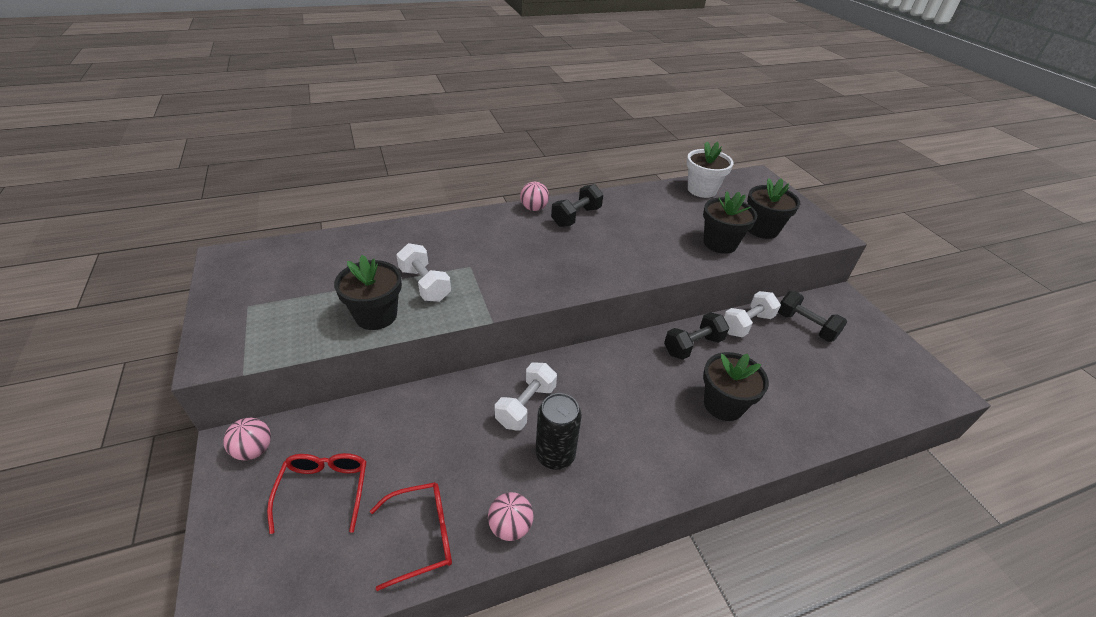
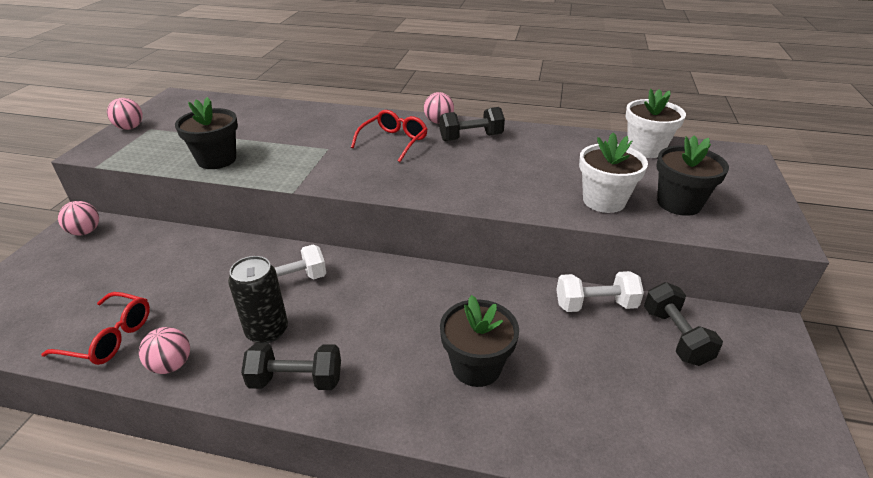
camera: 35 degrees right, 5 degrees down
red glasses [267,453,367,534] -> red glasses moved to [351,110,428,162]
white dumbbell [396,243,451,302] -> none
black dumbbell [664,312,729,360] -> black dumbbell moved to [241,343,341,390]
black flower pot [703,191,757,254] -> white flower pot [579,133,648,213]
none -> pink ball [107,98,143,130]

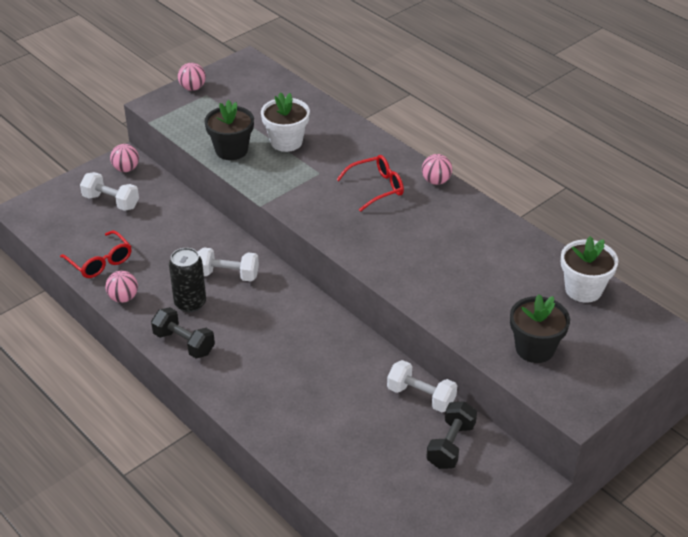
camera: 35 degrees right, 5 degrees up
black dumbbell [439,107,505,141] -> none
black flower pot [440,295,519,387] -> none
white flower pot [579,133,648,213] -> white flower pot moved to [261,92,310,152]
none -> white dumbbell [80,172,139,211]

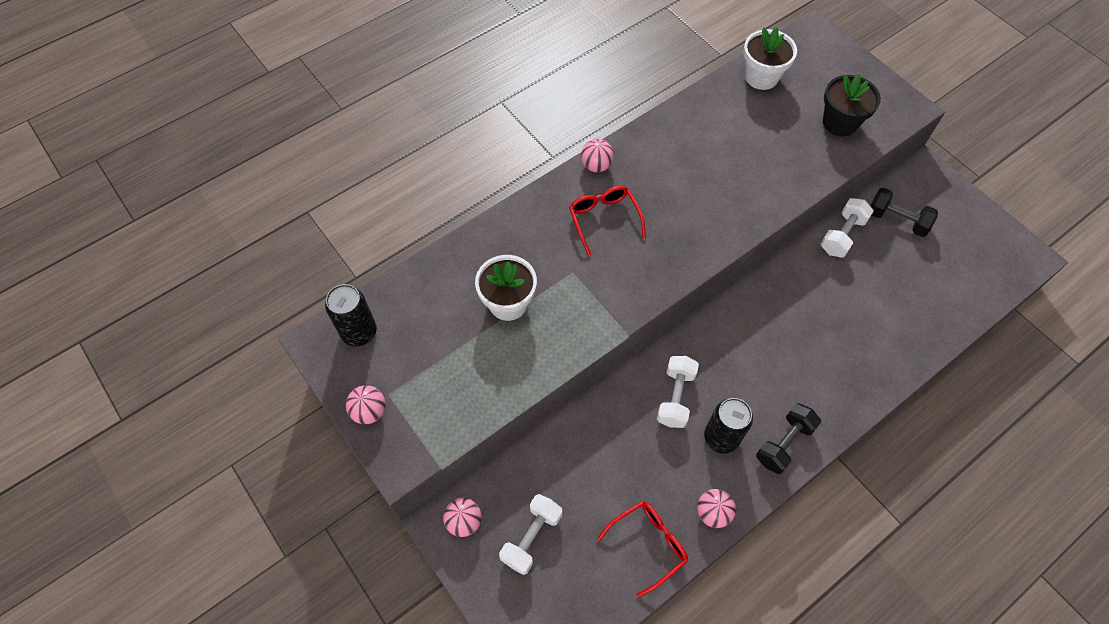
camera: 85 degrees left, 20 degrees up
black flower pot [204,100,254,160] -> none
none -> black can [325,284,377,347]

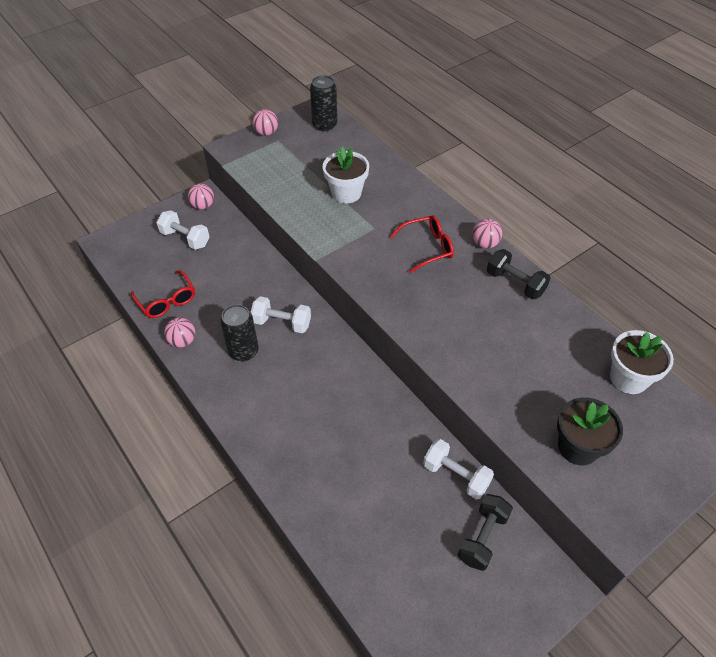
camera: 90 degrees right, 10 degrees down
black dumbbell [756,403,821,474] -> black dumbbell moved to [487,249,550,300]

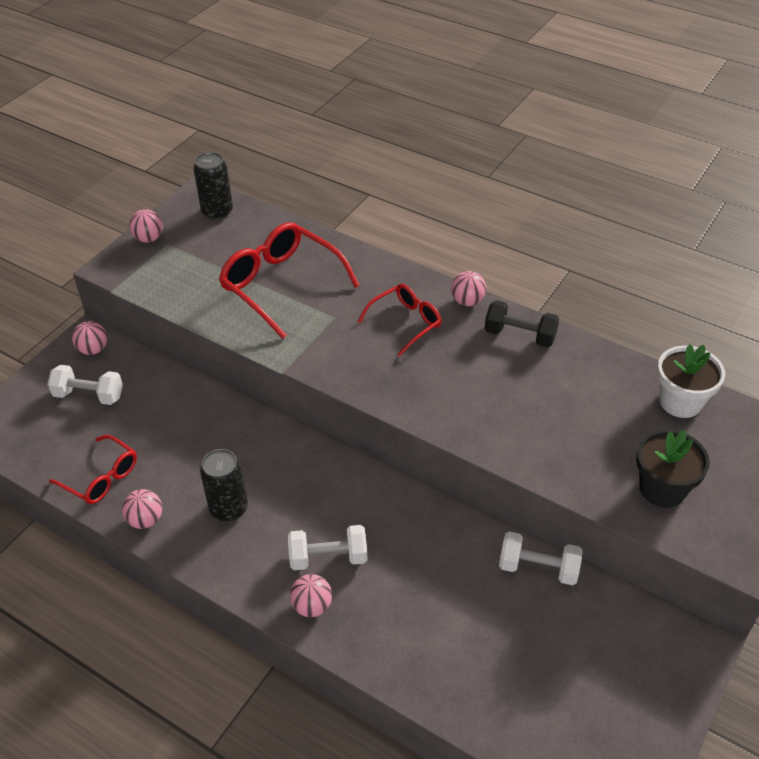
camera: 20 degrees left, 5 degrees down
white dumbbell [251,296,311,333] -> white dumbbell moved to [288,525,367,570]
white flower pot [323,147,369,204] -> red glasses [219,222,360,339]
black dumbbell [458,494,513,571] -> none
none -> pink ball [290,574,332,617]

